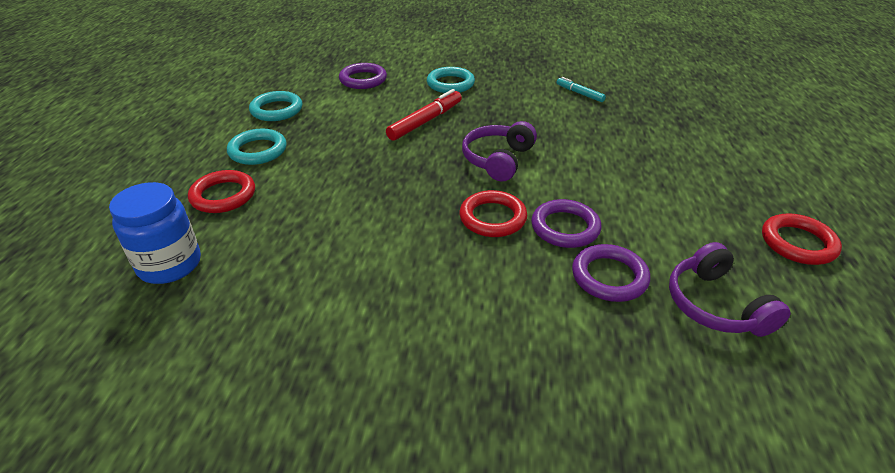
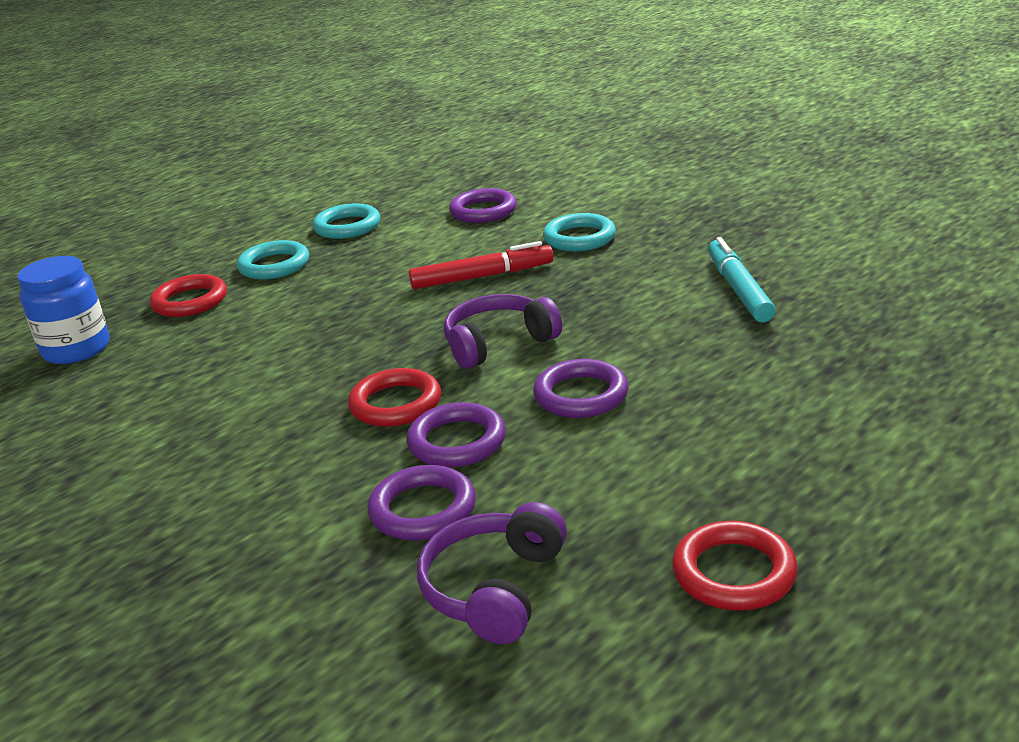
camera: 40 degrees right, 10 degrees down
turquoise marker [557,77,606,102] -> turquoise marker [708,237,776,322], size x1.70
none -> purple ring [533,359,628,418]

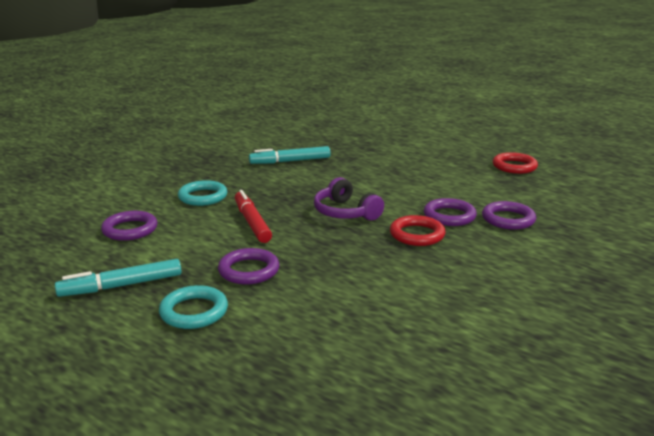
camera: 100 degrees left, 5 degrees down
blue jar [17,256,110,364] -> none
red ring [150,274,227,317] -> none
turquoise ring [313,204,380,239] -> turquoise marker [55,259,182,297]
purple headphones [417,502,567,644] -> none
purple ring [533,359,628,418] -> purple ring moved to [218,248,279,284]

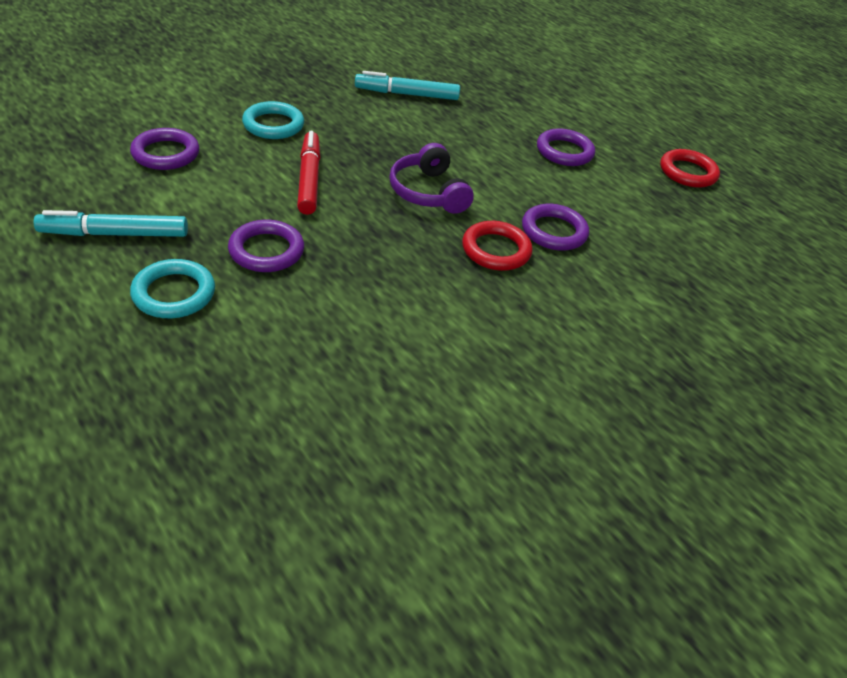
camera: 10 degrees right, 20 degrees up
purple ring [482,201,536,230] -> purple ring moved to [537,128,595,166]

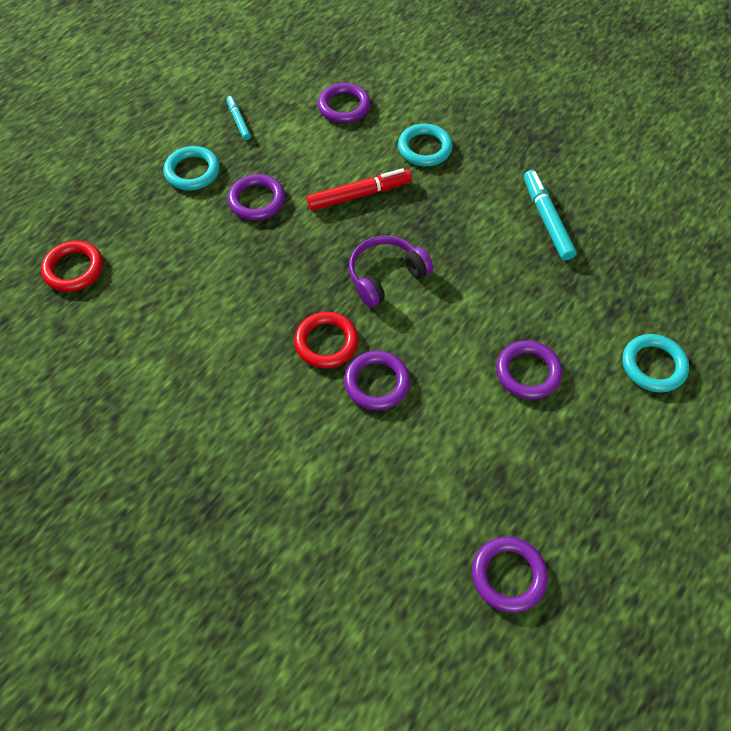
camera: 80 degrees right, 15 degrees up
turquoise marker [34,210,188,237] -> turquoise marker [226,96,251,140], size x0.59
red ring [660,149,720,188] -> red ring moved to [41,241,103,292]
none -> purple ring [472,537,548,613]
none -> turquoise ring [622,334,689,392]

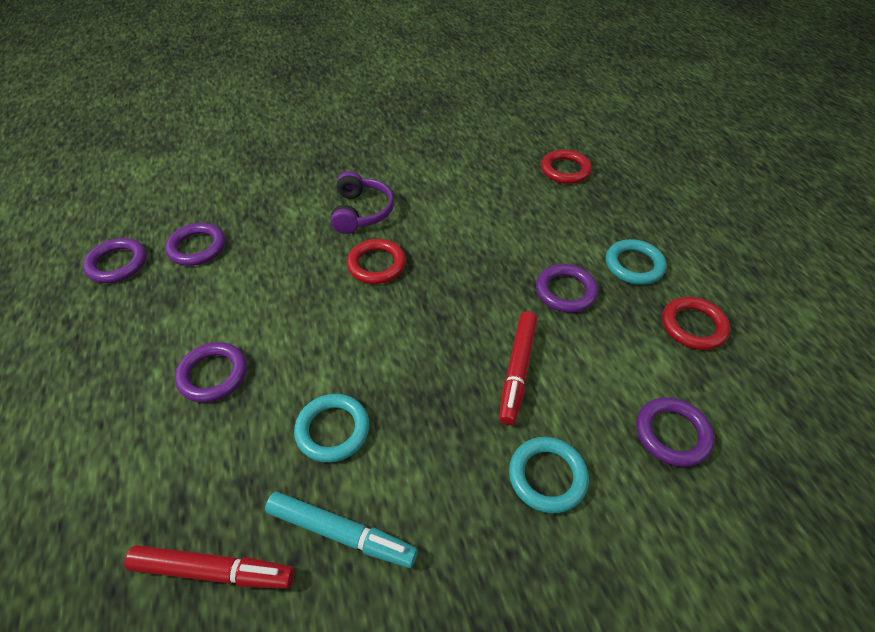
camera: 125 degrees right, 10 degrees down
turquoise marker [226,96,251,140] -> red ring [662,297,730,350]
purple ring [344,351,410,410] -> purple ring moved to [165,223,225,266]
purple headphones [349,236,433,308] -> purple headphones moved to [331,171,394,234]
turquoise ring [622,334,689,392] -> turquoise ring moved to [294,394,370,463]
none -> red marker [124,545,294,589]

